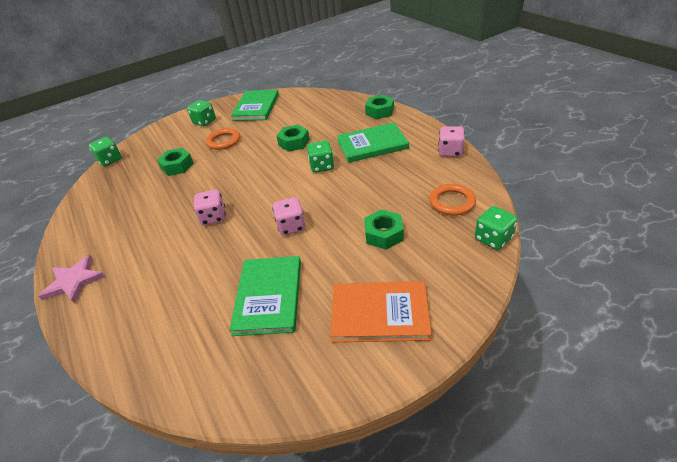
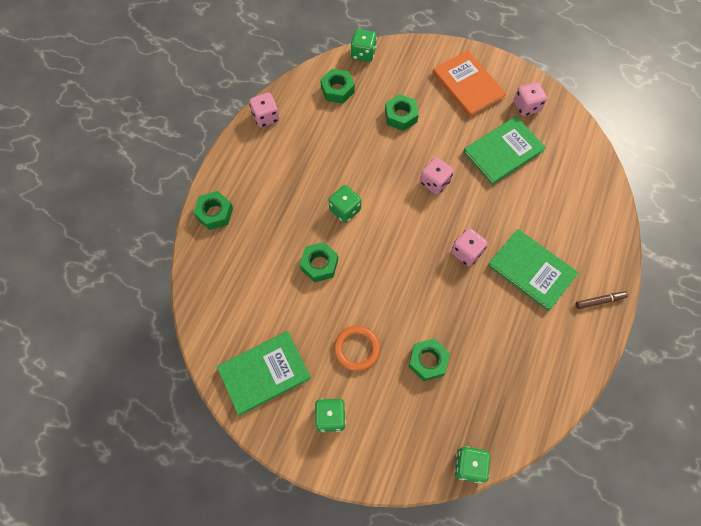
camera: 130 degrees left, 25 degrees up
pink star [38,254,106,304] -> brown marker [576,291,628,309]
green book [337,123,409,163] -> green book moved to [488,229,578,311]
orange ring [429,184,476,216] -> green nut [320,69,355,103]
none -> pink dice [514,82,547,116]

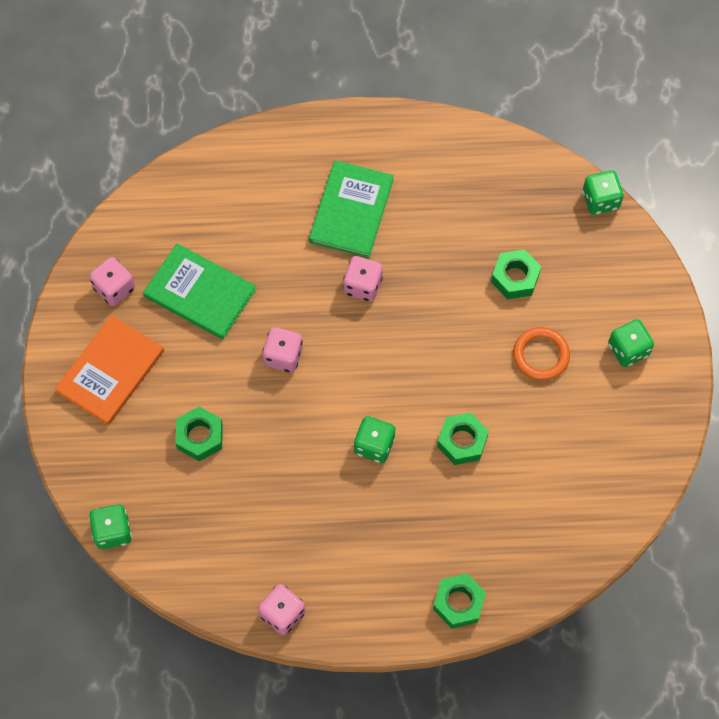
camera: 115 degrees left, 0 degrees up
green book [217,331,311,416] -> none
green nut [320,69,355,103] -> none
brown marker [576,291,628,309] -> none

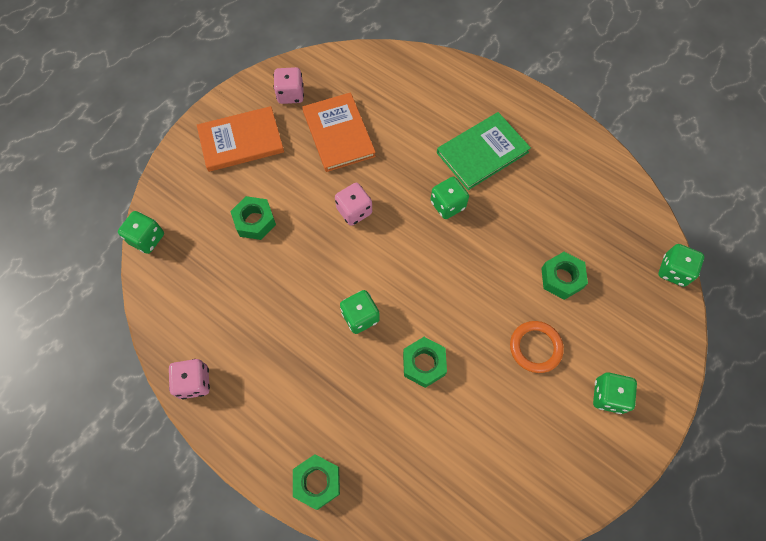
camera: 40 degrees right, 0 degrees up
green book [143,243,256,339] -> orange book [302,92,376,172]
pink dice [343,256,383,302] -> green dice [430,177,469,219]

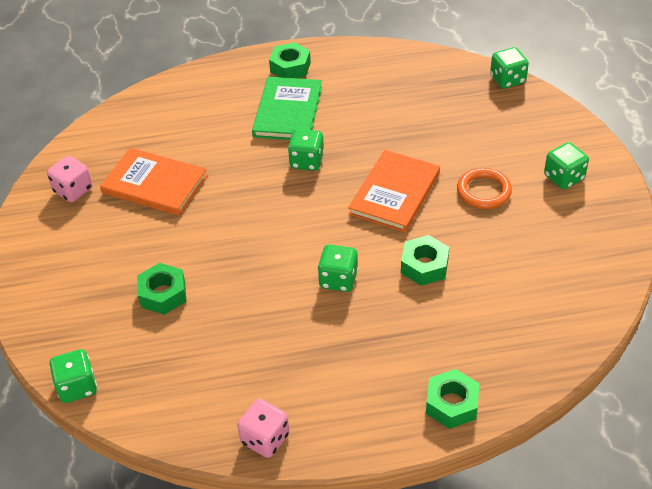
camera: 45 degrees left, 20 degrees down
orange book [197,106,284,172] -> orange book moved to [348,150,440,232]
pink dice [335,183,372,226] -> none
green nut [541,252,588,300] -> green nut moved to [269,42,311,78]

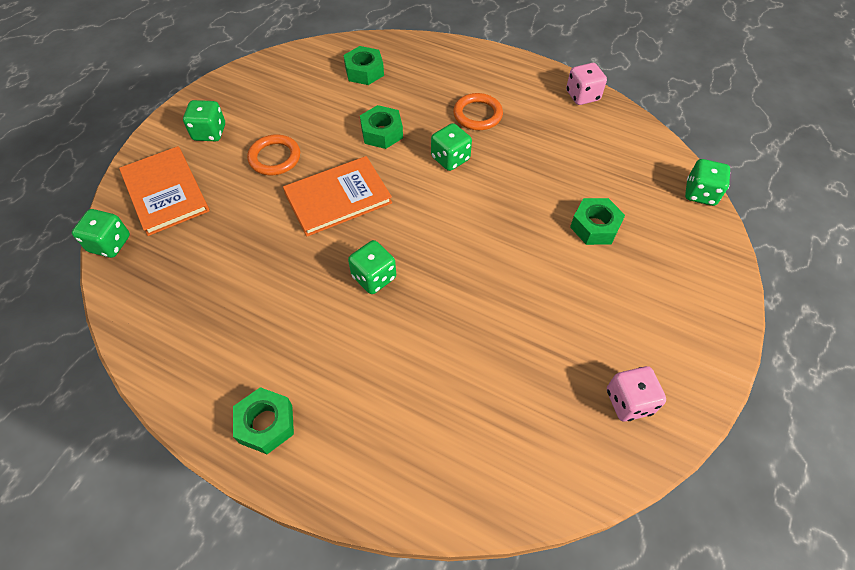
camera: 145 degrees left, 10 degrees up
orange book [100,148,207,216] -> orange book moved to [119,146,209,236]
green book [252,77,322,140] -> none
green nut [426,369,479,429] -> green nut moved to [344,46,384,85]
none -> orange ring [453,93,503,130]

